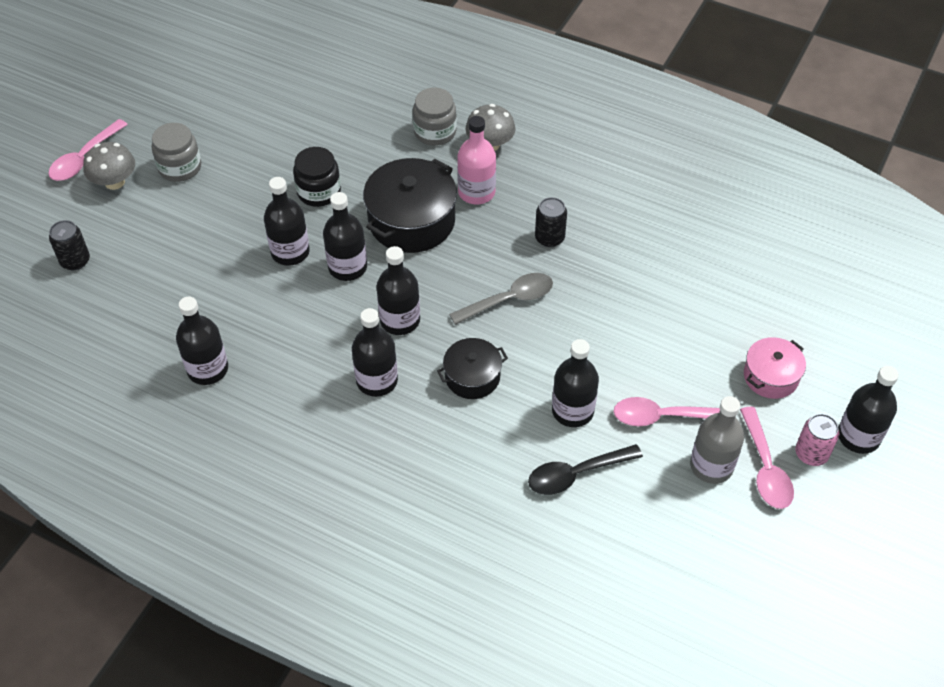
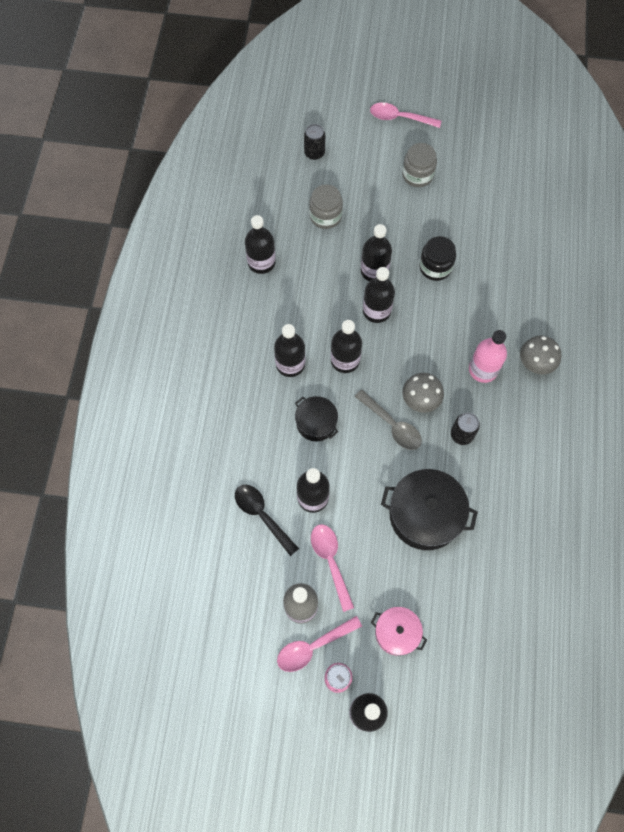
camera: 70 degrees right, 15 degrees up
grey mushroom [83,142,135,190] -> grey mushroom moved to [402,373,444,413]
black pot [363,158,457,253] -> black pot moved to [381,469,478,550]
grey jar [413,88,457,146] -> grey jar moved to [309,184,343,229]

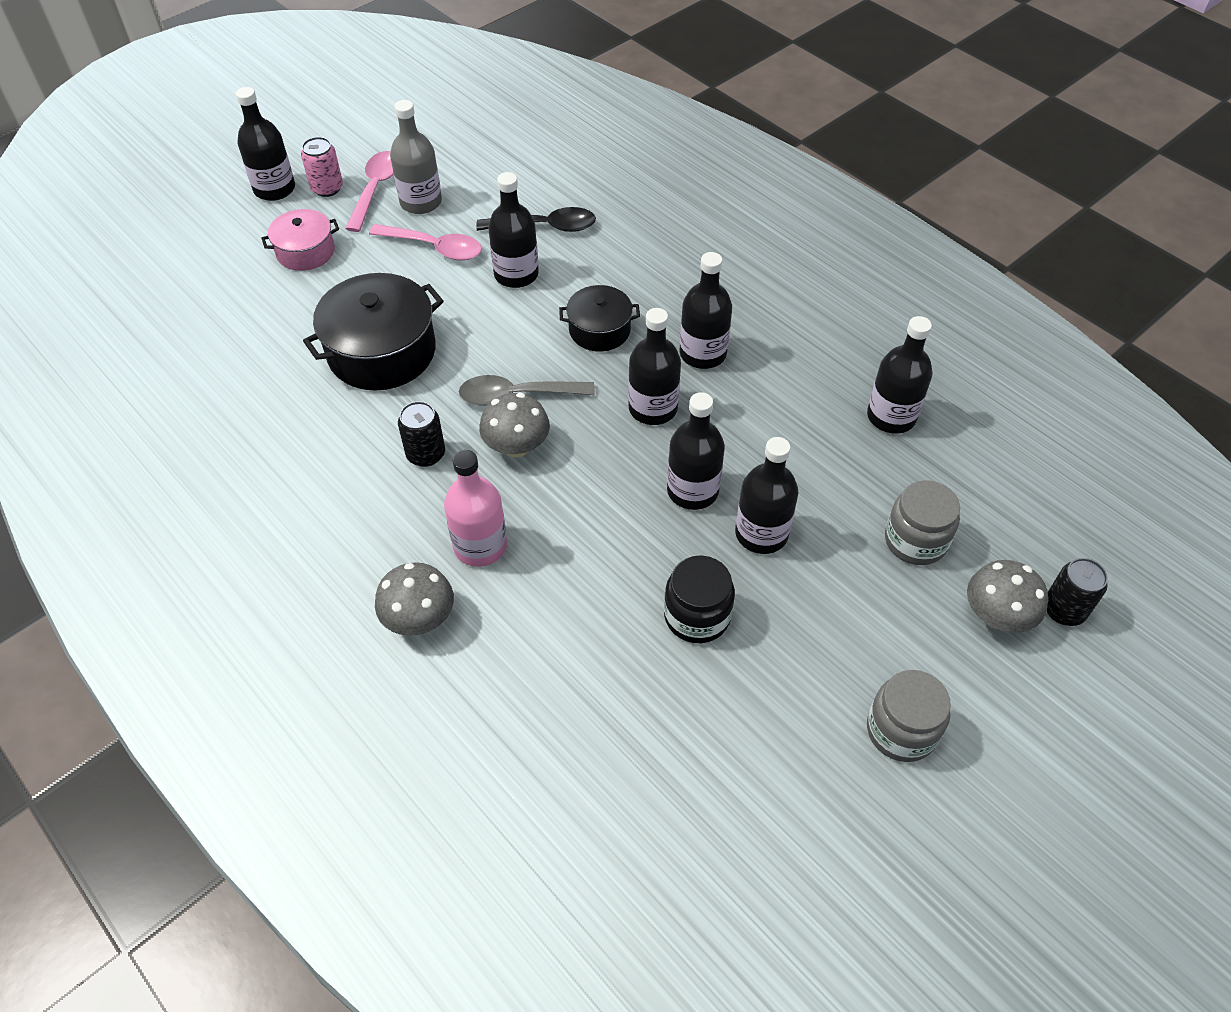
camera: 130 degrees right, 15 degrees down
pink spoon [370,102,441,128] -> none
none -> grey mushroom [967,560,1048,633]

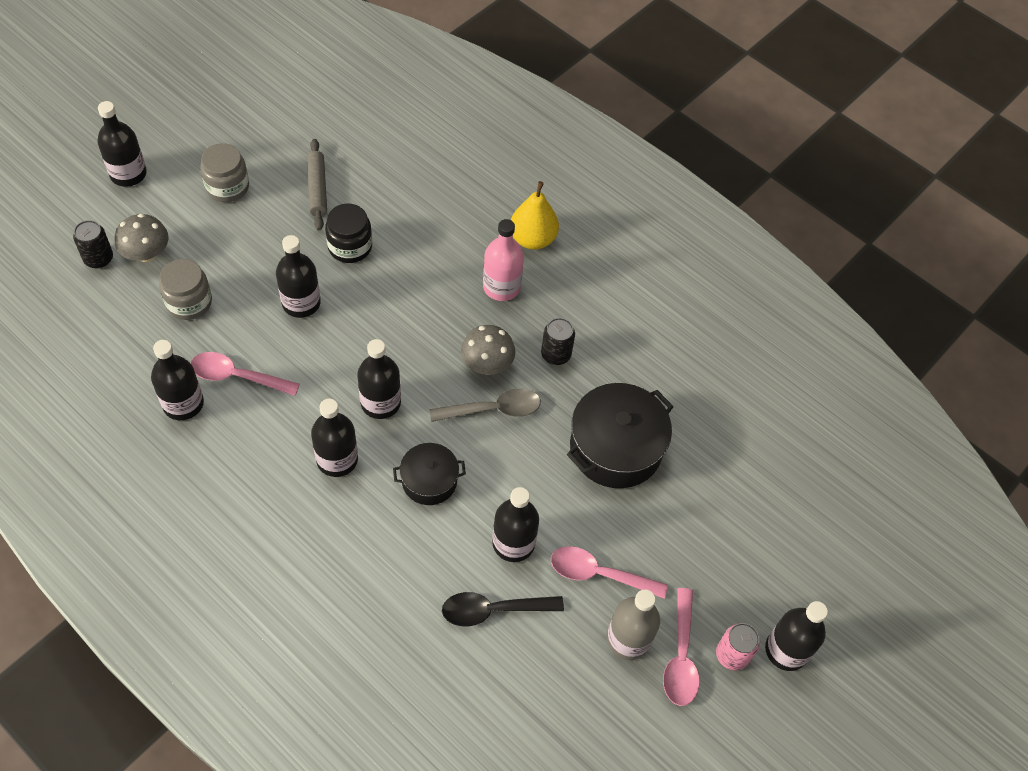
camera: 170 degrees right, 5 degrees up
pink pot [261,209,339,271] -> none
grey mushroom [375,562,454,636] -> yellow pear [511,181,559,250]
black bottle [667,392,725,510] -> black bottle moved to [97,101,147,187]
none -> pink spoon [191,352,300,396]
none -> grey rolling pin [307,139,327,230]

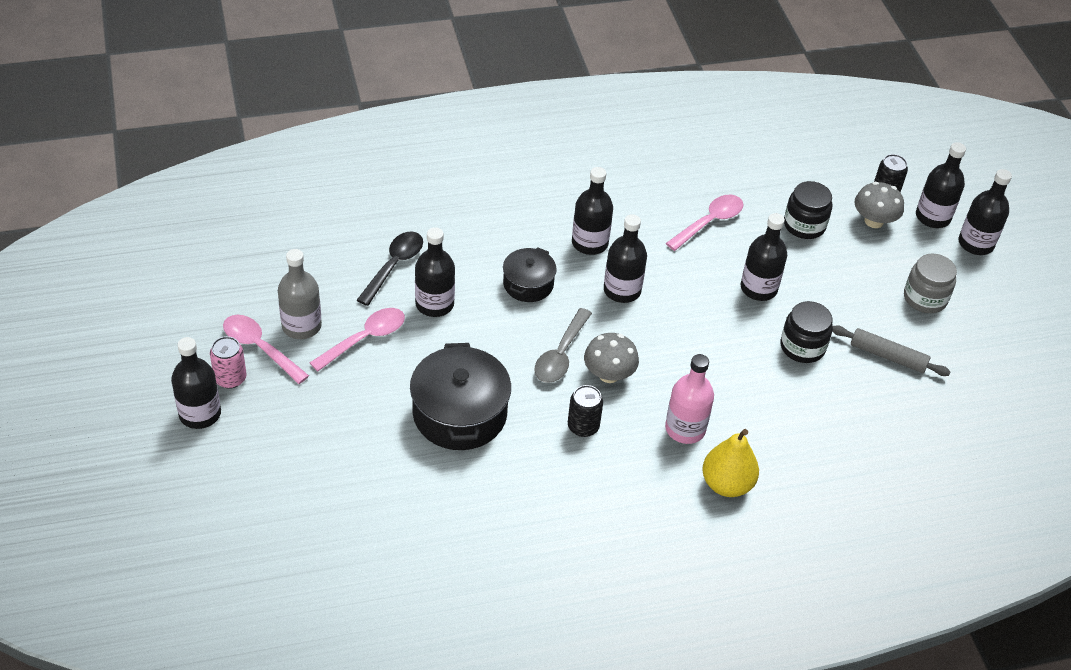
camera: 125 degrees right, 10 degrees down
black bottle [151,340,204,420] -> black bottle moved to [916,142,966,228]
grey jar [159,259,212,320] -> black jar [784,181,832,239]

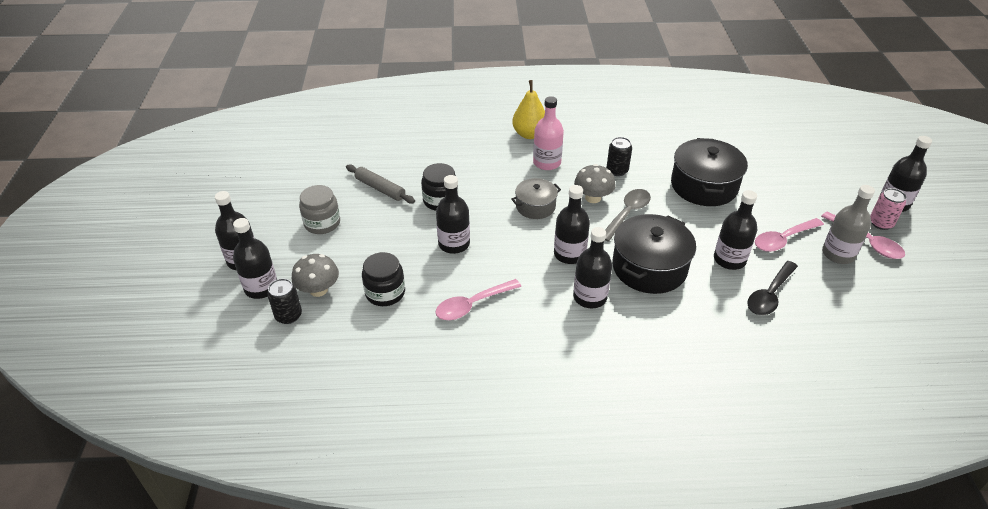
camera: 165 degrees left, 5 degrees down
black pot [503,247,557,302] -> black pot [612,214,696,294], size x1.72
none -> grey pot [511,178,561,219]

